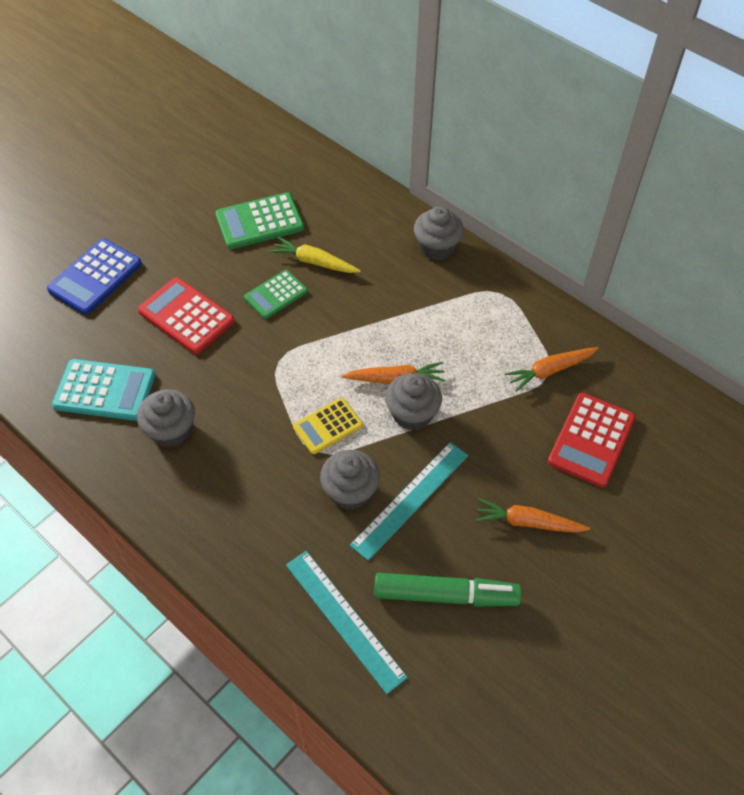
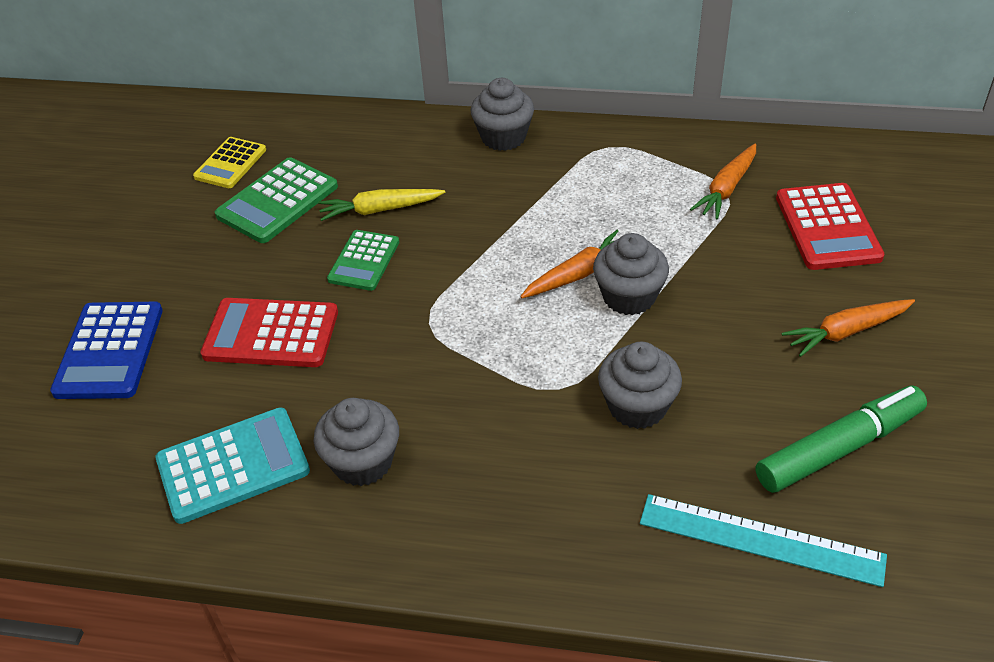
camera: 30 degrees left, 10 degrees down
yellow calculator [293,398,363,454] -> yellow calculator moved to [193,137,266,188]
turquoise ruler [350,442,468,561] -> none

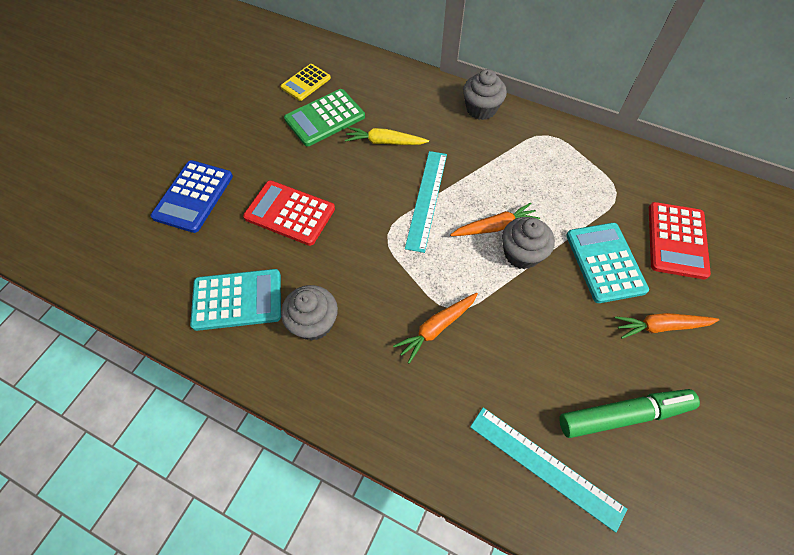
camera: 15 degrees right, 15 degrees up
green calculator [327,230,399,291] -> none
grey cupcake [598,342,682,429] -> none
orange carrot [690,144,756,220] -> orange carrot moved to [393,293,478,364]
none -> turquoise ruler [405,151,447,253]
none -> turquoise calculator [566,223,649,303]

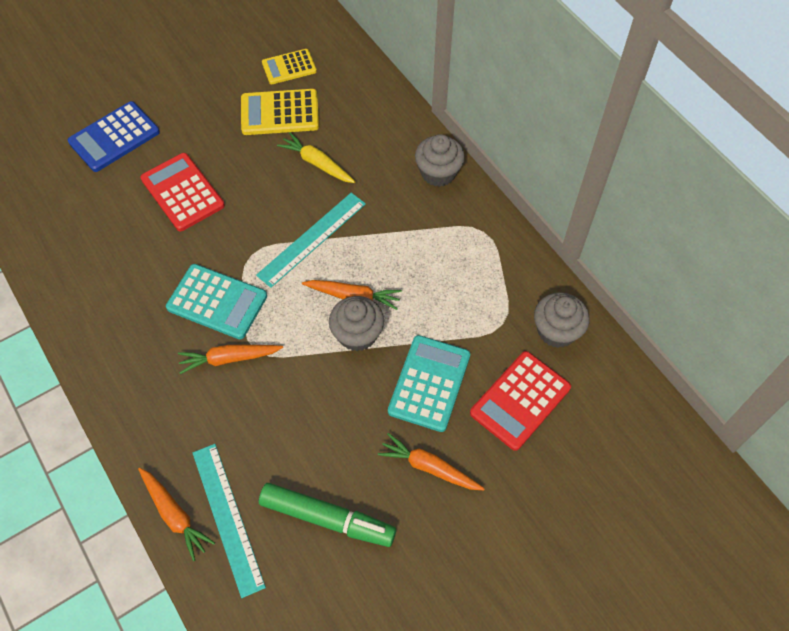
camera: 30 degrees right, 0 degrees up
turquoise calculator [190,269,281,331] -> turquoise calculator moved to [166,264,267,339]
grey cupcake [281,285,338,341] -> grey cupcake moved to [534,292,589,348]
green calculator [284,89,365,146] -> yellow calculator [241,89,319,135]
none -> orange carrot [138,468,215,561]

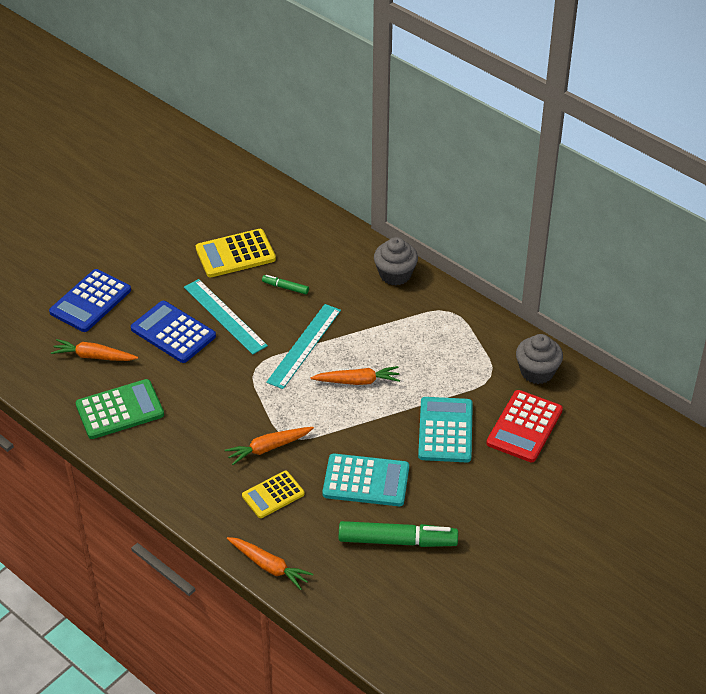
camera: 15 degrees left, 15 degrees down
red calculator [140,153,225,231] -> blue calculator [131,301,216,363]
turquoise calculator [166,264,267,339] -> turquoise calculator moved to [323,453,409,506]
turquoise ruler [193,444,266,598] -> turquoise ruler moved to [184,279,268,355]
yellow calculator [262,49,317,84] -> yellow calculator moved to [242,471,305,518]
yellow carrot [277,132,355,183] -> green marker [262,275,309,294]
grey cupcake [329,296,384,352] -> none
orange carrot [378,433,485,490] -> orange carrot moved to [51,339,138,361]
none -> green calculator [75,379,164,439]

